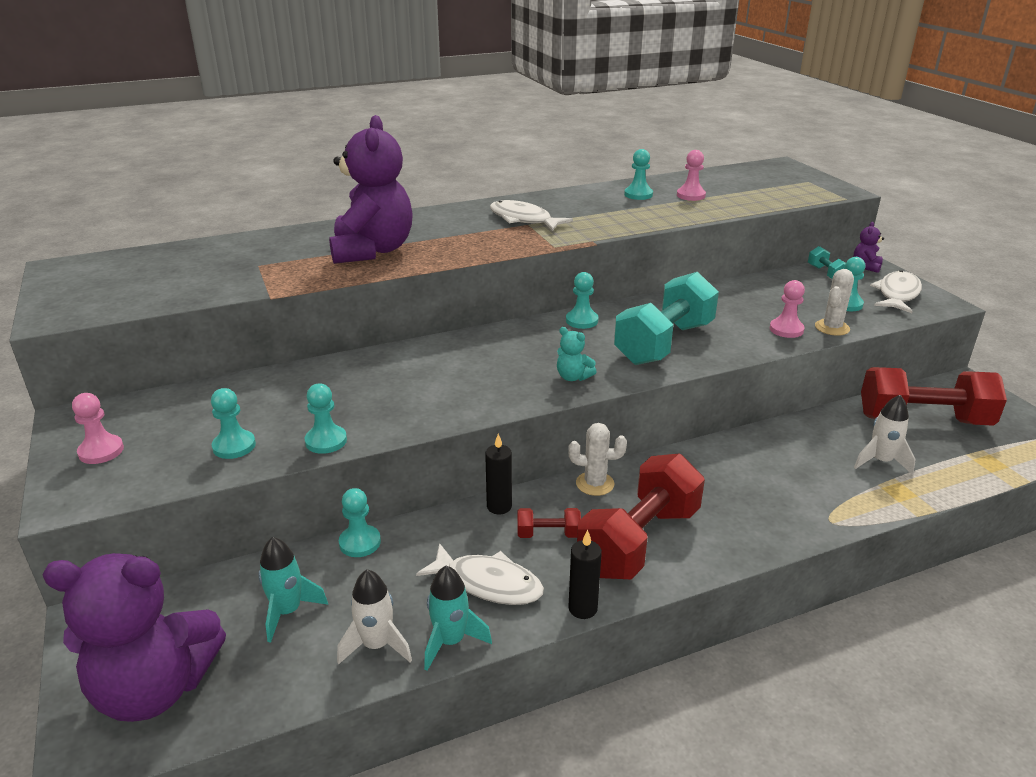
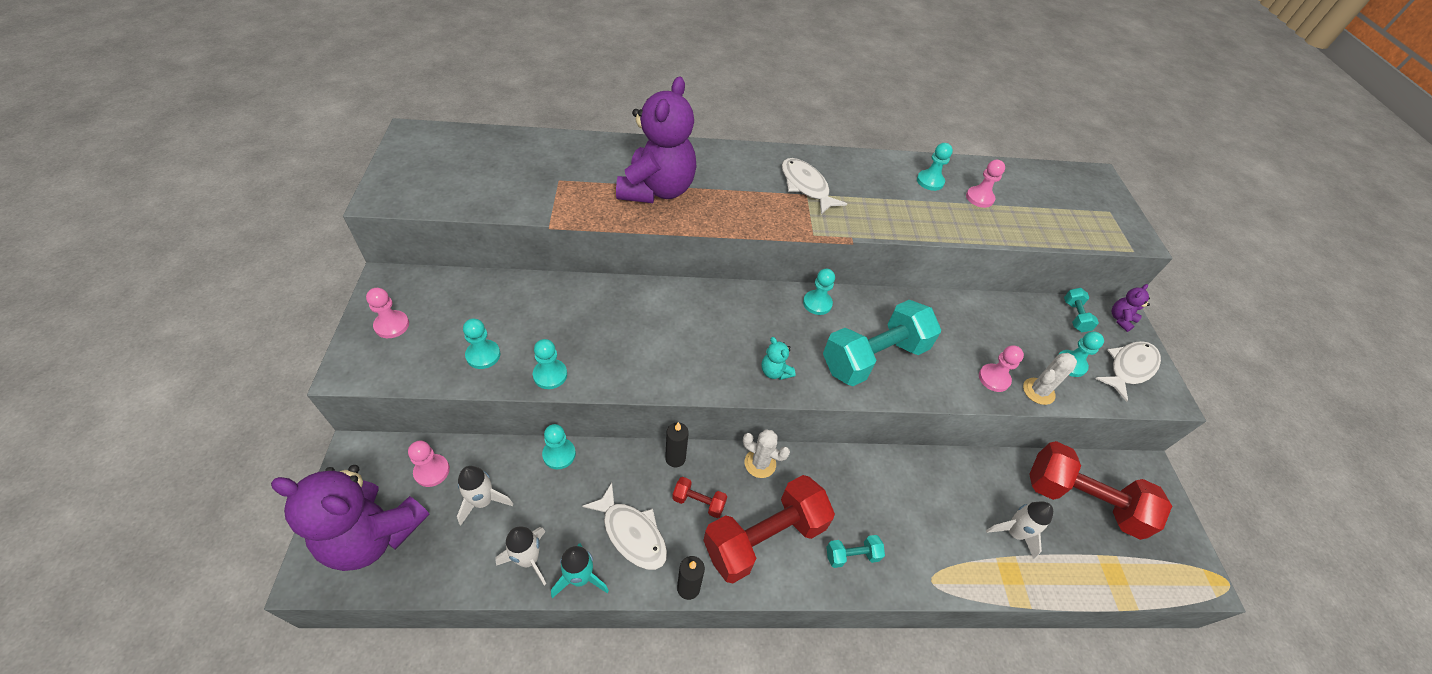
camera: 15 degrees right, 20 degrees up
turquoise rocket [258,537,328,643] -> white rocket [457,466,513,525]
none -> pink pawn [408,441,450,487]
none -> turquoise dumbbell [826,535,885,568]

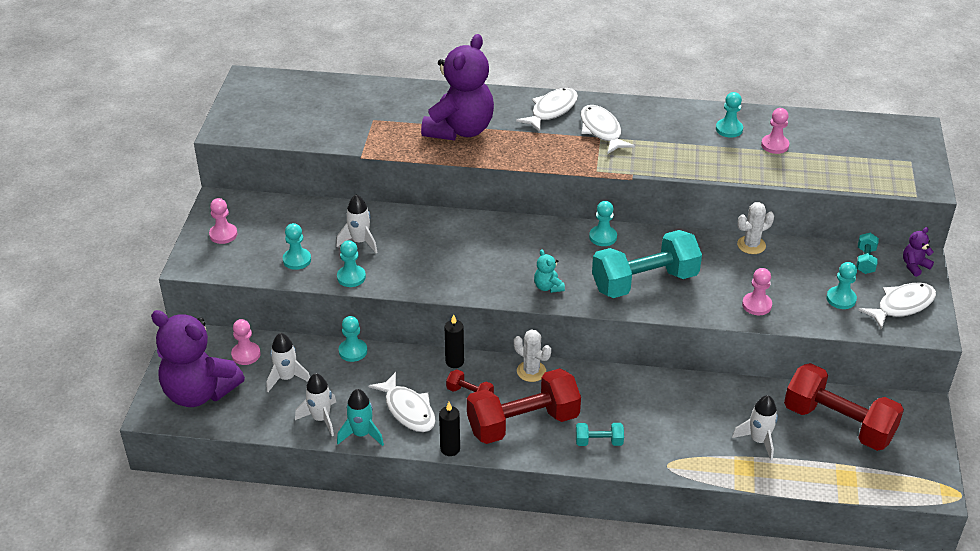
camera: 15 degrees right, 10 degrees down
white cactus [1023,353,1077,405] -> white cactus moved to [737,202,774,254]
none -> white rocket [336,194,377,253]
none -> white fish [516,88,578,132]

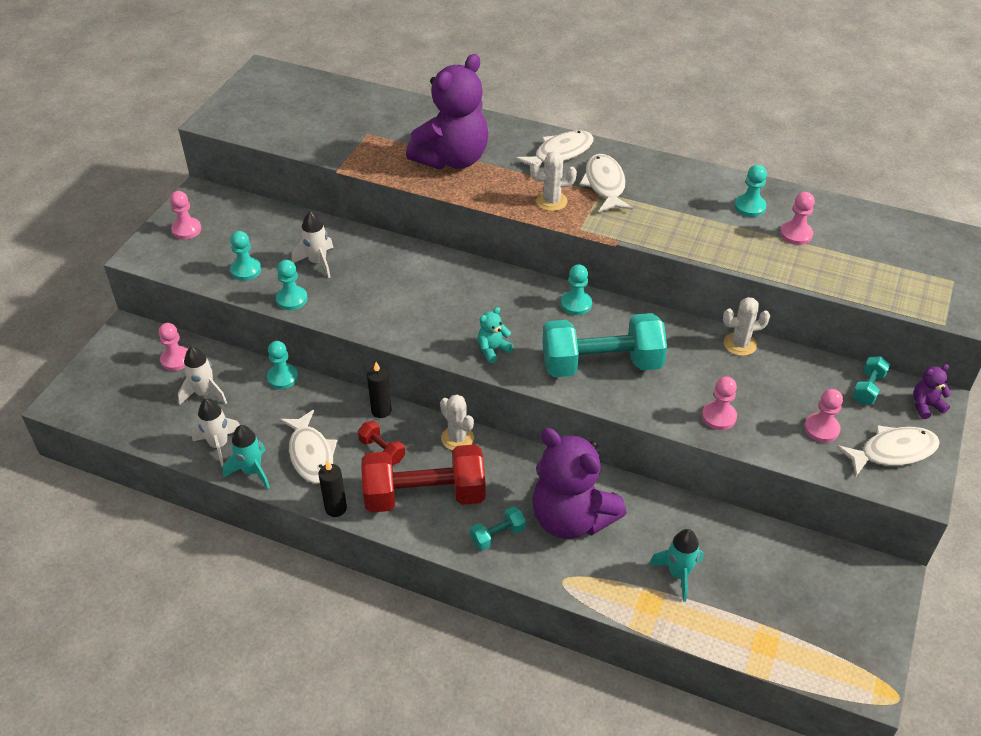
camera: 15 degrees right, 5 degrees up
purple teddy bear [151,310,245,407] -> purple teddy bear moved to [532,428,627,539]
turquoise teddy bear [534,249,565,293] -> turquoise teddy bear turned 60 degrees clockwise [478,307,513,363]
turquoise dumbbell [576,423,624,446] -> turquoise dumbbell turned 45 degrees counterclockwise [470,507,526,551]
white rocket [732,395,778,460] -> turquoise rocket [649,529,703,602]
red dumbbell [784,363,904,451] -> none
turquoise pawn [826,262,857,309] -> pink pawn [804,389,843,443]
none -> white cactus [530,151,577,211]

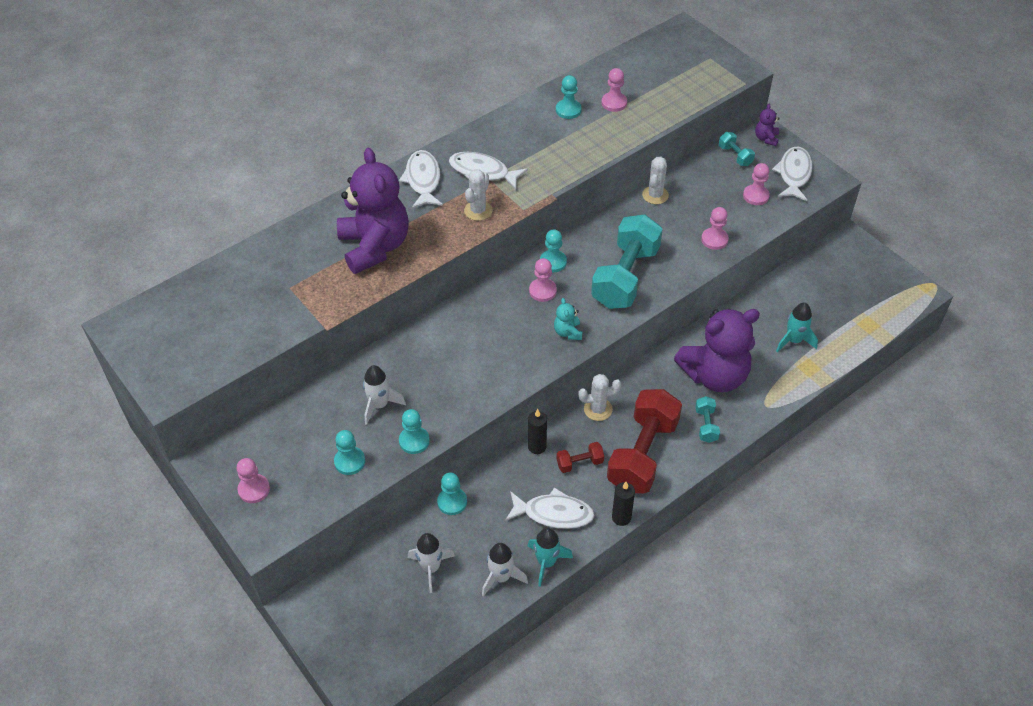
camera: 60 degrees left, 5 degrees up
pink pawn [158,323,188,371] -> pink pawn moved to [529,258,557,302]

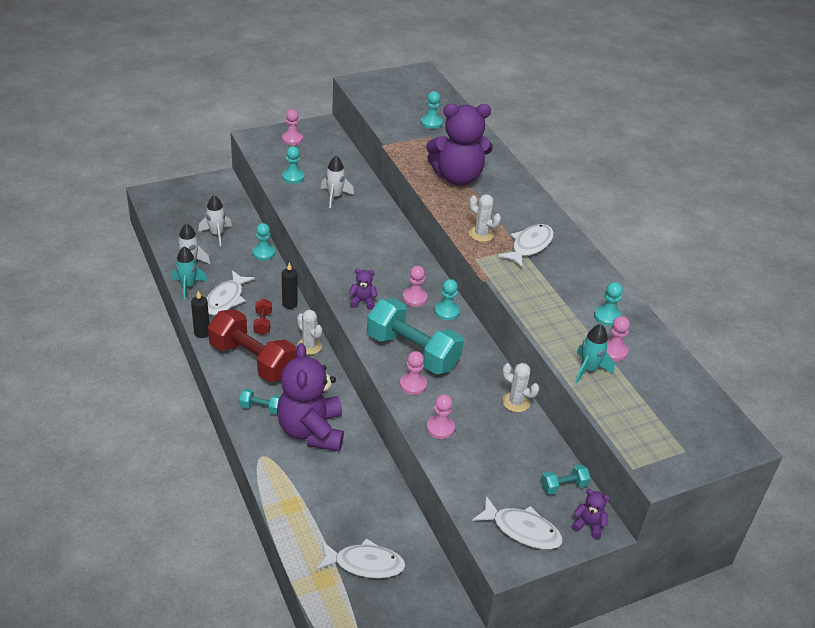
camera: 100 degrees right, 10 degrees down
white fish [399,150,443,208] -> white fish moved to [316,538,406,578]
turquoise pawn [399,409,430,454] -> turquoise pawn moved to [421,91,443,129]
turquoise teddy bear [554,298,582,340] -> purple teddy bear [349,269,377,309]
white cactus [578,374,621,421] -> white cactus turned 45 degrees counterclockwise [297,310,322,355]
pink pawn [743,163,770,205] -> pink pawn moved to [400,351,427,395]
turquoise rocket [776,302,818,352] -> turquoise rocket moved to [575,324,615,383]

